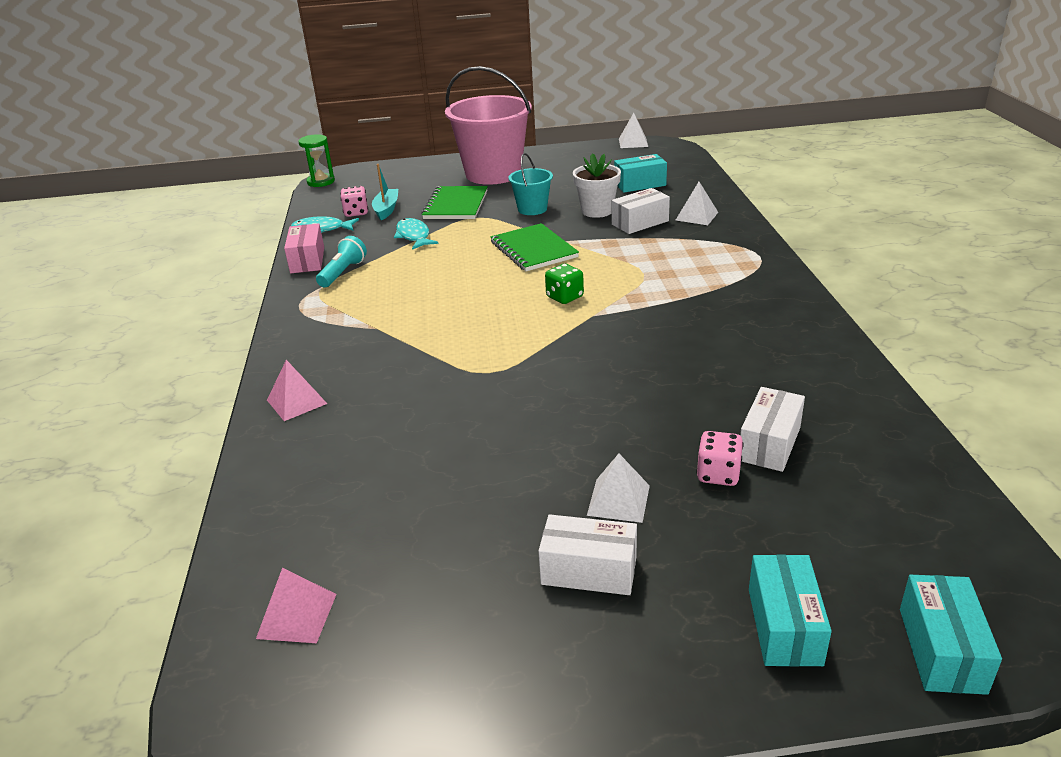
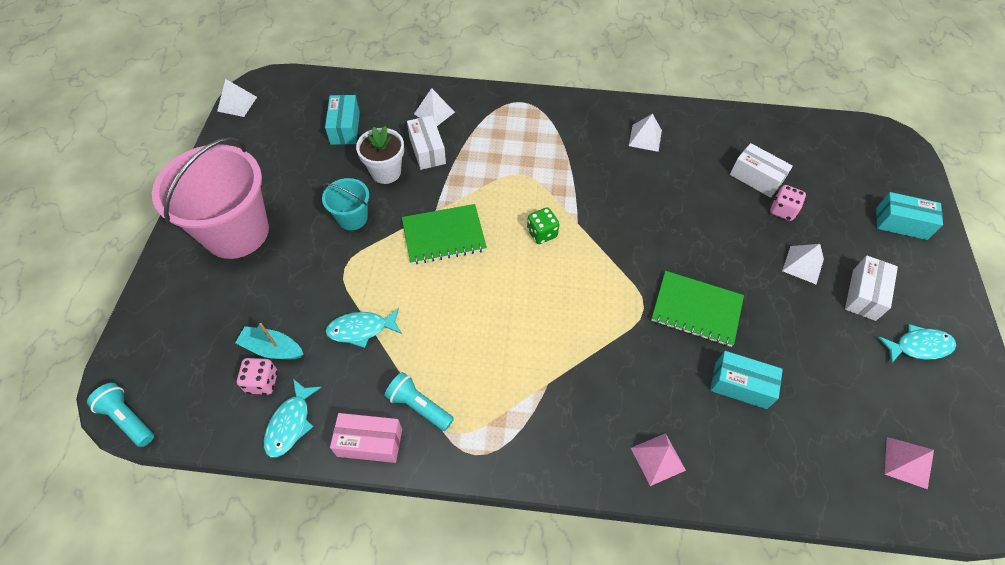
camera: 80 degrees left, 25 degrees up
green hourglass [298,134,335,187] -> turquoise flashlight [87,383,154,447]
green notebook [421,186,488,219] -> green notebook moved to [651,271,744,347]
turquoise box [900,575,1002,695] -> turquoise box moved to [710,351,783,409]
none -> white pyramid [629,114,662,152]
none -> turquoise fish [878,324,956,364]

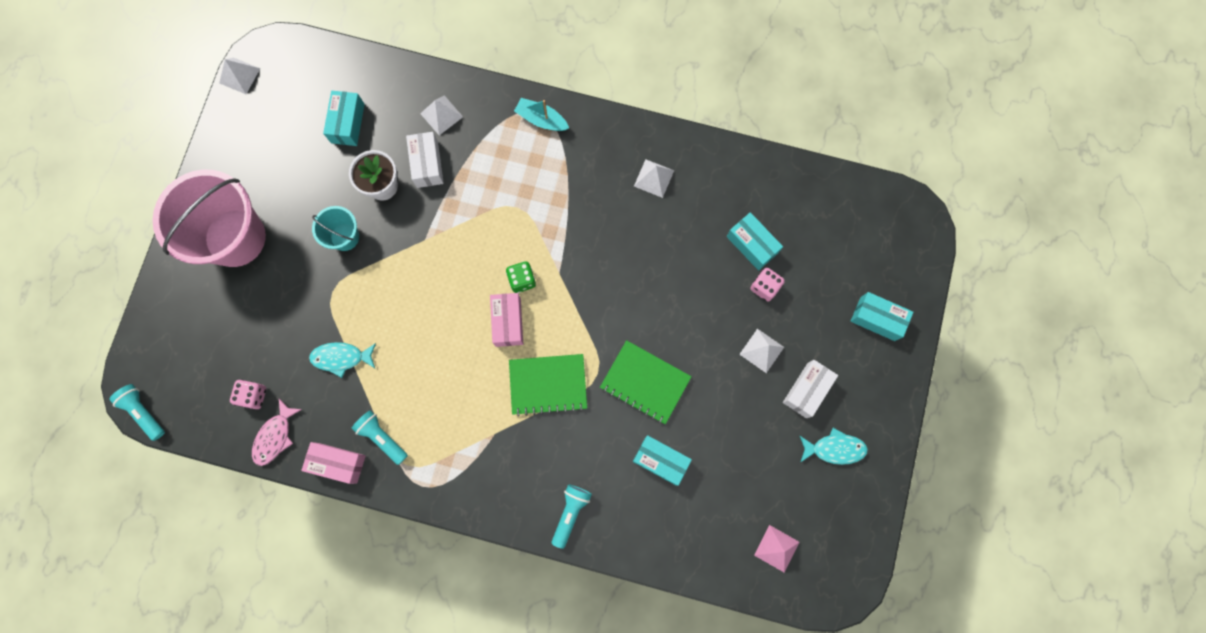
camera: 10 degrees right, 20 degrees up
turquoise boat [235,323,303,359] -> turquoise boat moved to [514,98,569,131]
turquoise fish [264,379,322,458] -> pink fish [252,398,302,466]
green notebook [402,204,487,265] -> green notebook moved to [509,354,587,416]
pink pyramid [631,433,686,486] -> turquoise flashlight [551,485,592,549]
white box [730,143,793,198] -> turquoise box [727,212,783,271]
none -> pink box [490,293,523,347]

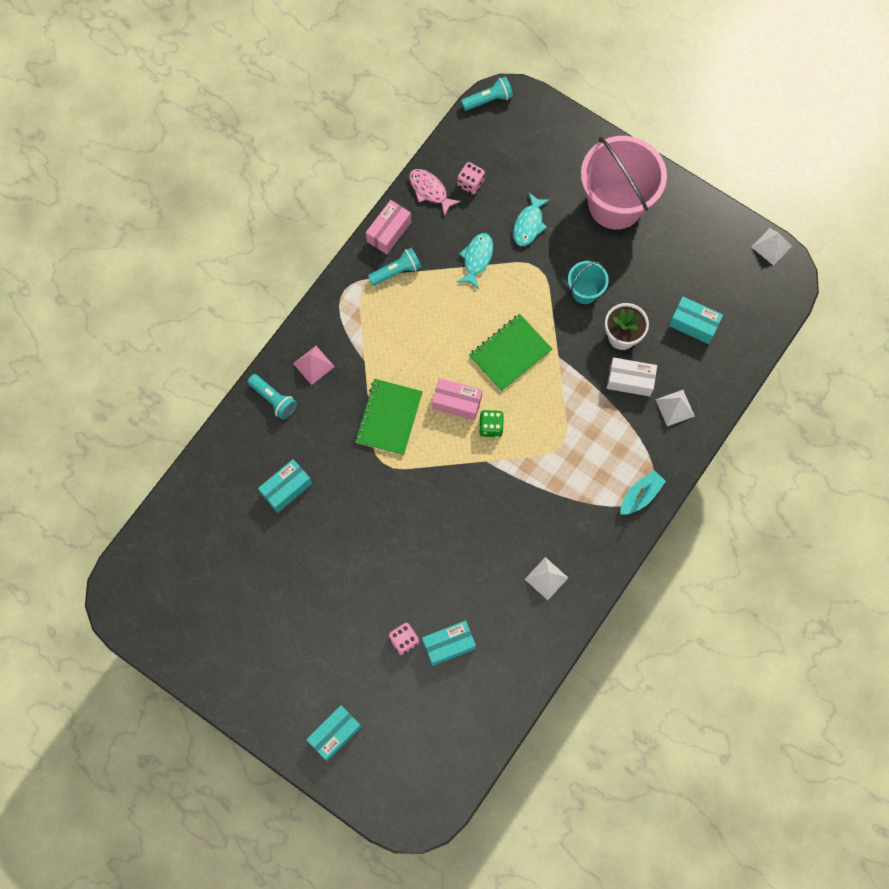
camera: 110 degrees right, 5 degrees down
green notebook [600,340,692,424] -> green notebook moved to [469,314,552,392]
white pyramid [739,329,784,373] -> none
pink pyramid [754,525,799,572] -> pink pyramid moved to [293,346,335,385]
white box [783,360,838,418] -> none
turquoise fish [800,428,868,465] -> turquoise fish moved to [513,193,550,246]

